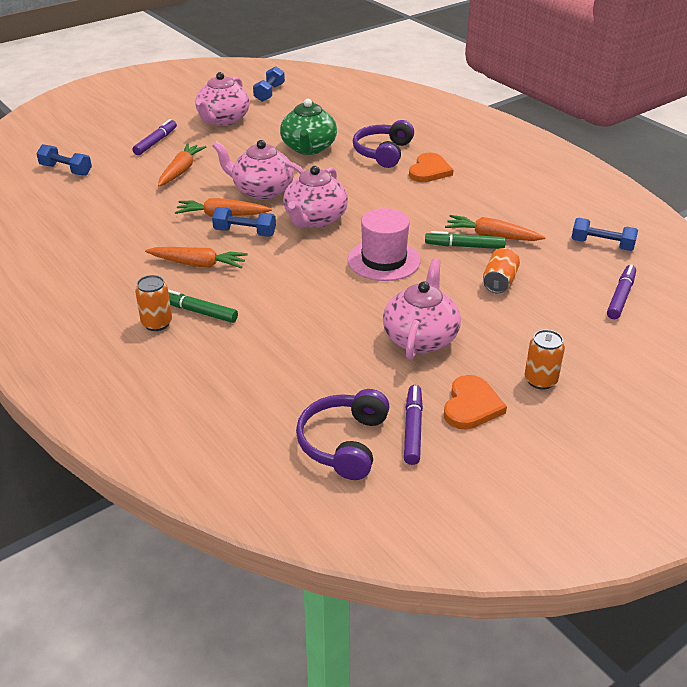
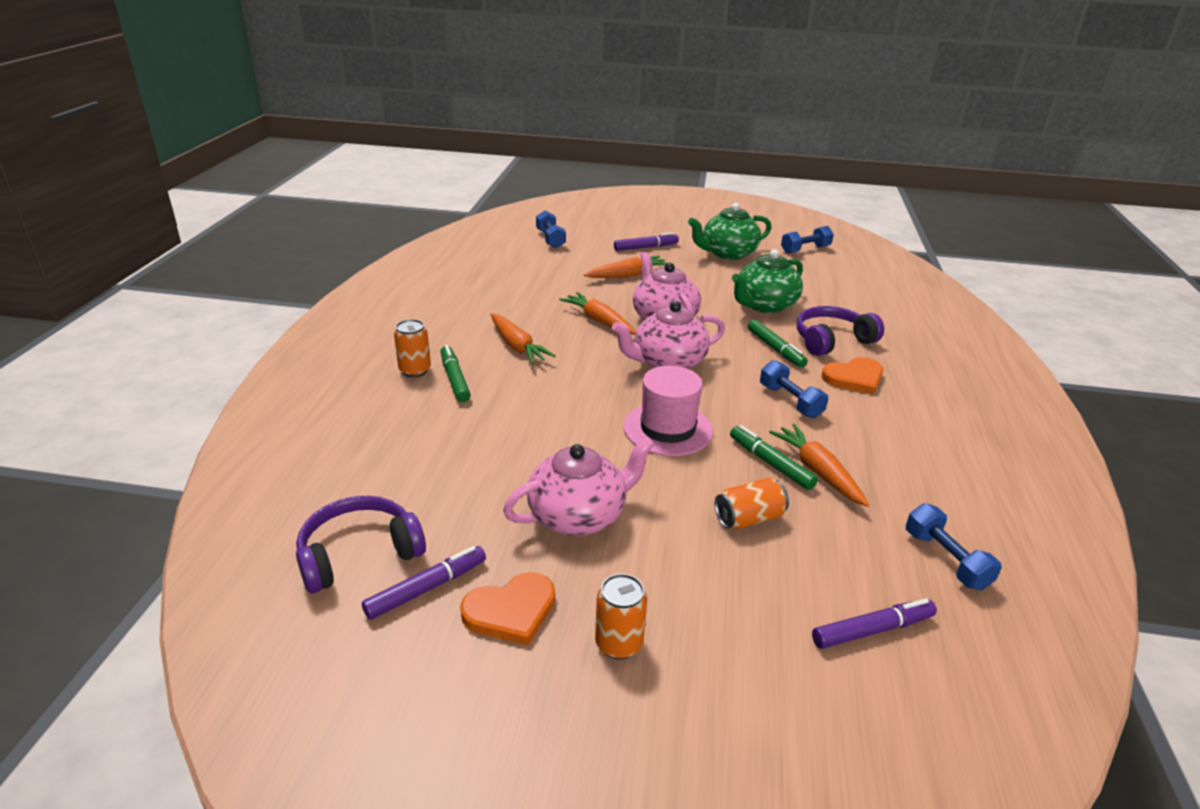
camera: 45 degrees right, 5 degrees down
pink teapot [195,72,250,126] -> green teapot [688,203,771,260]
blue dumbbell [212,207,276,237] -> blue dumbbell moved to [760,360,828,418]
none -> green marker [748,320,808,368]

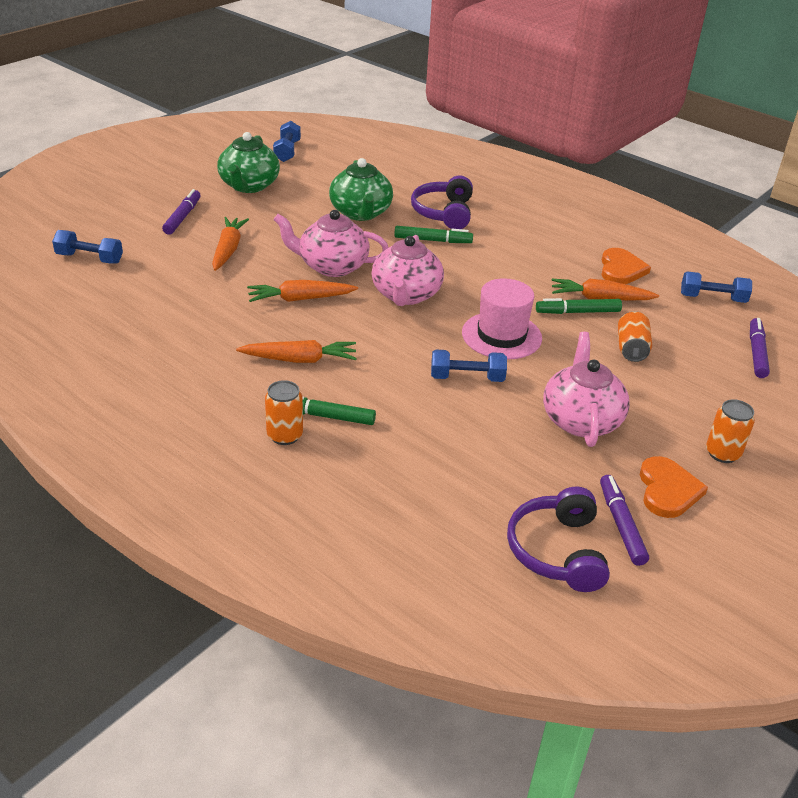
camera: 60 degrees left, 5 degrees up
blue dumbbell [760,360,828,418] -> blue dumbbell moved to [431,349,507,382]
orange heart [822,357,883,394] -> orange heart moved to [601,248,651,284]

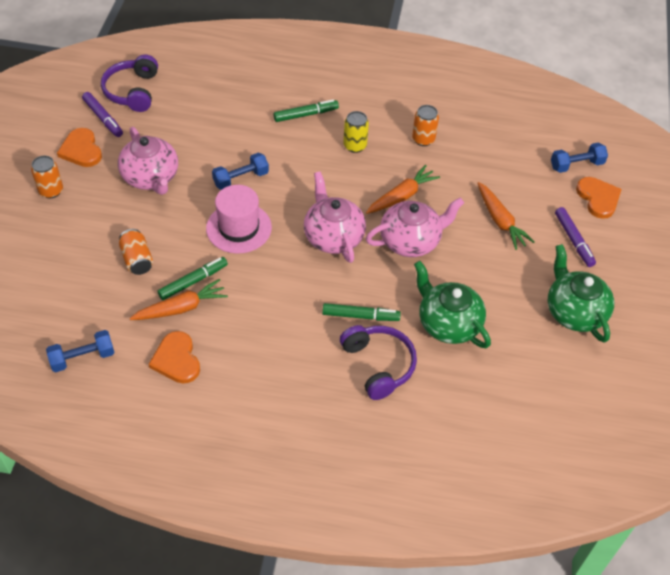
camera: 150 degrees right, 15 degrees up
orange carrot [236,340,357,363] -> yellow can [343,111,369,153]
orange can [265,380,303,445] -> orange can moved to [412,105,439,146]
blue dumbbell [273,121,301,162] -> none
green marker [394,226,473,243] -> green marker turned 150 degrees counterclockwise [322,303,401,321]
purple headphones [507,487,610,592] -> purple headphones turned 150 degrees counterclockwise [101,55,158,112]
purple marker [750,318,770,378] -> none
none -> orange heart [576,177,621,219]

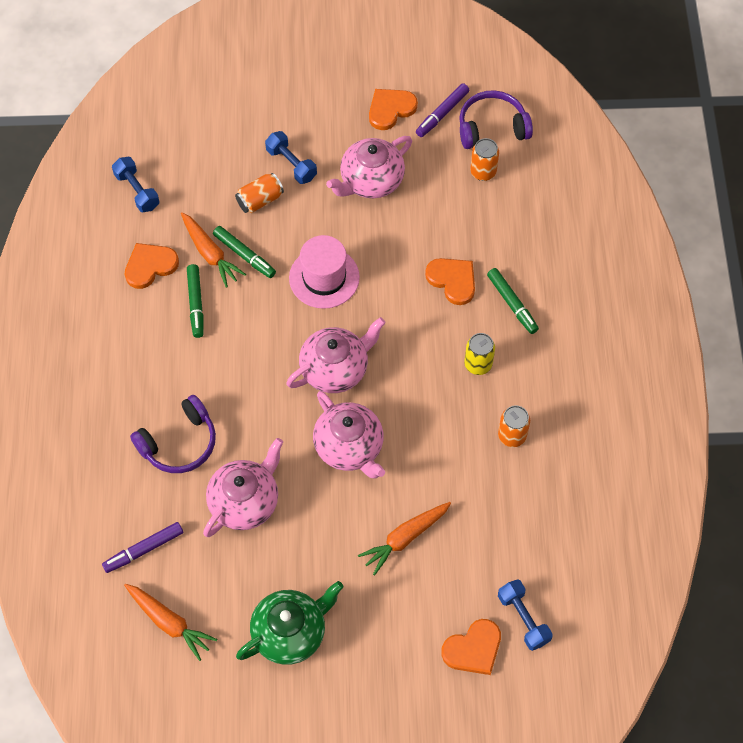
camera: 80 degrees right, 10 degrees up
orange can [31,155,63,198] -> orange can moved to [470,138,499,181]
blue dumbbell [212,153,269,190] -> blue dumbbell moved to [265,131,317,184]
green marker [322,303,401,321] -> green marker moved to [187,264,204,338]
orange carrot [366,165,440,214] -> orange carrot moved to [124,584,217,661]
green teapot [414,261,491,348] -> pink teapot [203,438,283,537]
purple marker [555,207,596,267] -> purple marker moved to [102,522,183,573]
none -> orange heart [425,258,475,305]

